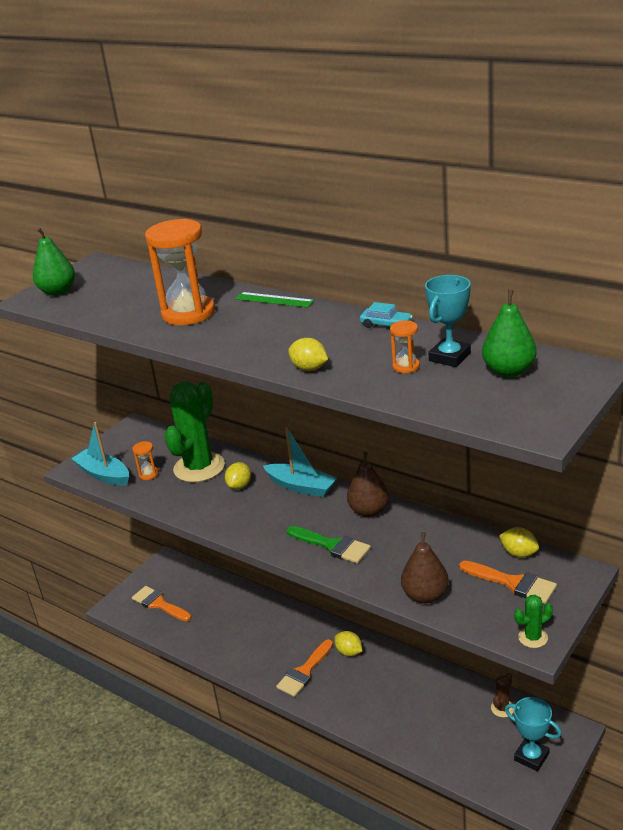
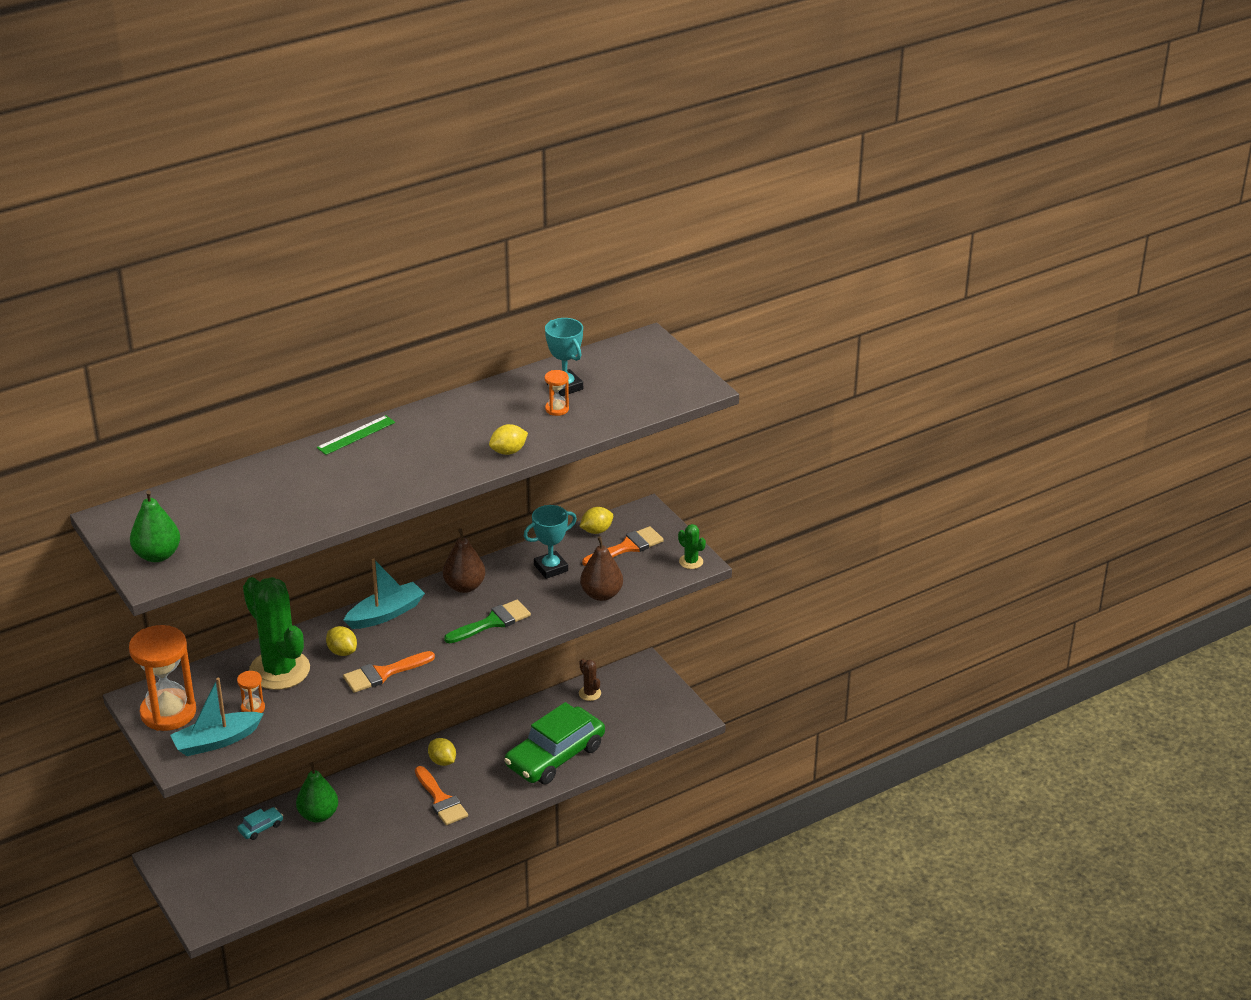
camera: 70 degrees left, 5 degrees up
orange brush [132,586,191,621] -> orange brush moved to [343,651,435,693]
orange hourglass [145,219,215,325] -> orange hourglass moved to [129,625,196,731]
yellow lemon [334,631,362,656] -> yellow lemon turned 75 degrees clockwise [428,738,456,766]
turquoise car [360,302,413,328] -> turquoise car moved to [237,807,283,840]
green pear [482,290,537,378] -> green pear moved to [296,762,338,823]
turquoise trophy [505,697,561,772] -> turquoise trophy moved to [524,505,577,579]
green cactus [514,595,553,648] -> green cactus turned 45 degrees counterclockwise [678,524,706,569]
none -> green car [504,702,605,784]

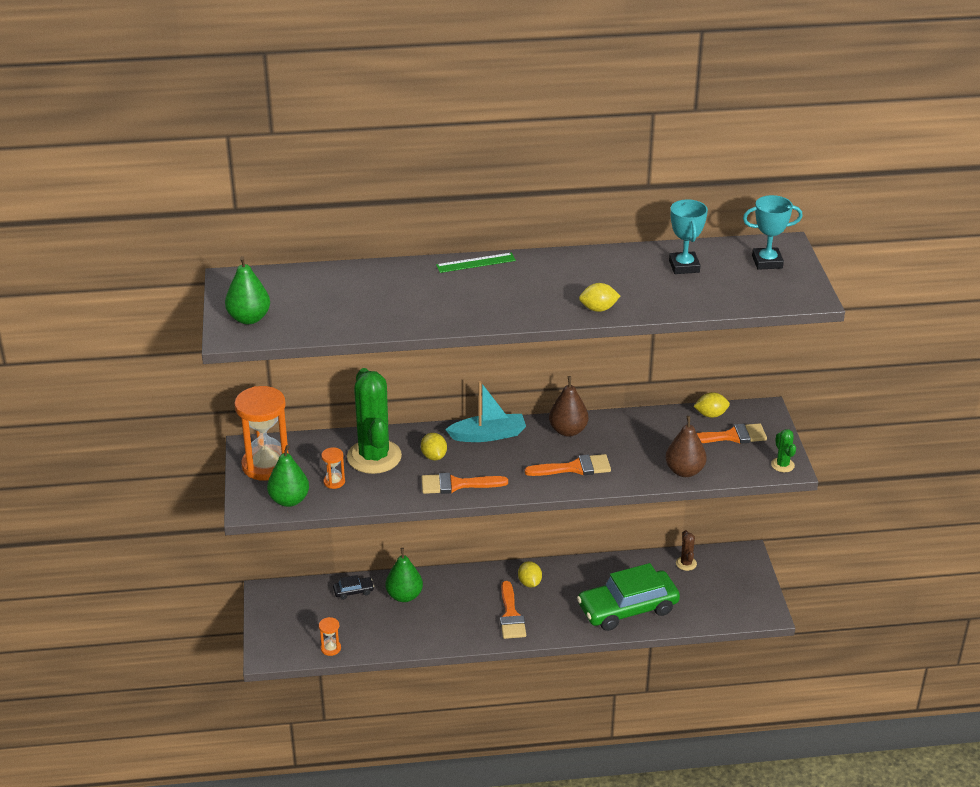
camera: 25 degrees right, 0 degrees up
turquoise boat [170,678,264,756] -> green pear [267,445,309,507]
turquoise car [237,807,283,840] -> black car [333,575,374,600]
green brush [444,600,531,643] -> orange brush [525,454,611,476]
turquoise trophy [524,505,577,579] -> turquoise trophy moved to [743,195,803,270]
orange hourglass [545,370,569,416] -> orange hourglass moved to [319,617,341,656]

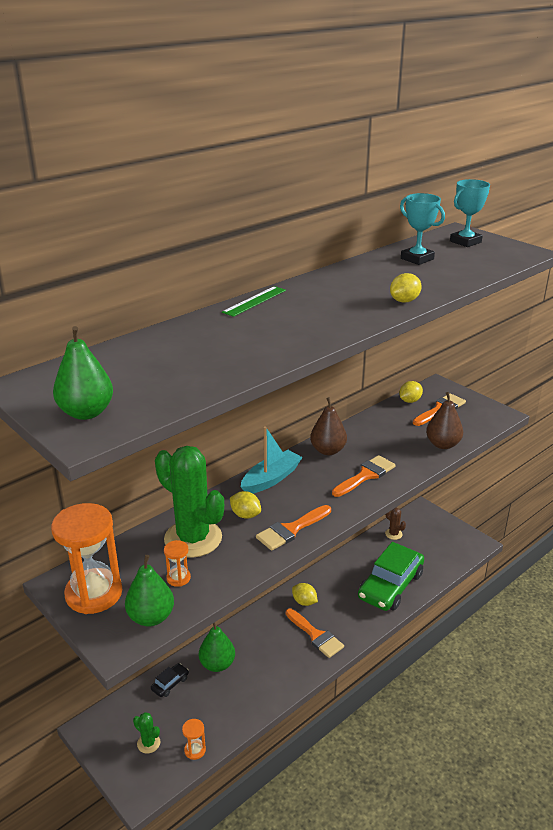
camera: 35 degrees left, 5 degrees down
green cactus [771,429,796,472] -> green cactus moved to [133,712,161,754]

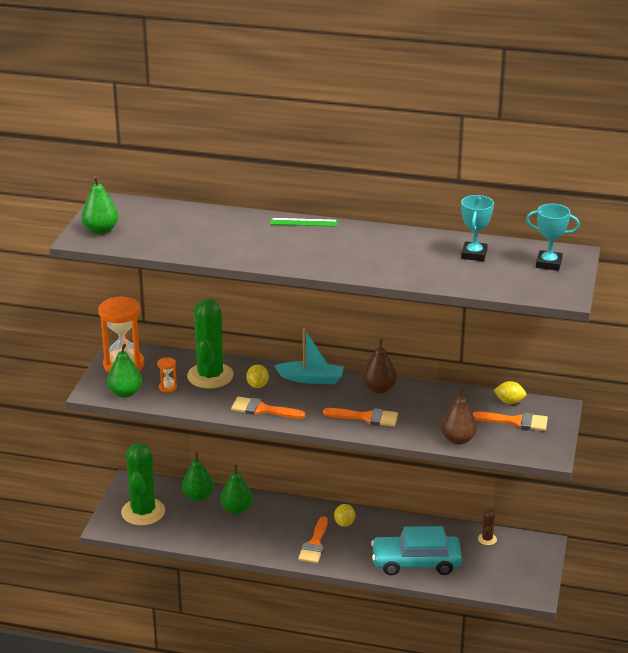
camera: 55 degrees right, 0 degrees up
green cactus [133,712,161,754] -> green cactus [121,443,165,526], size x2.35
black car [151,663,189,697] -> green pear [182,453,214,501]
orange hourglass [182,719,206,760] -> none
green car [358,542,424,611] -> turquoise car [371,526,462,575]
yellow lemon [390,273,422,303] -> none

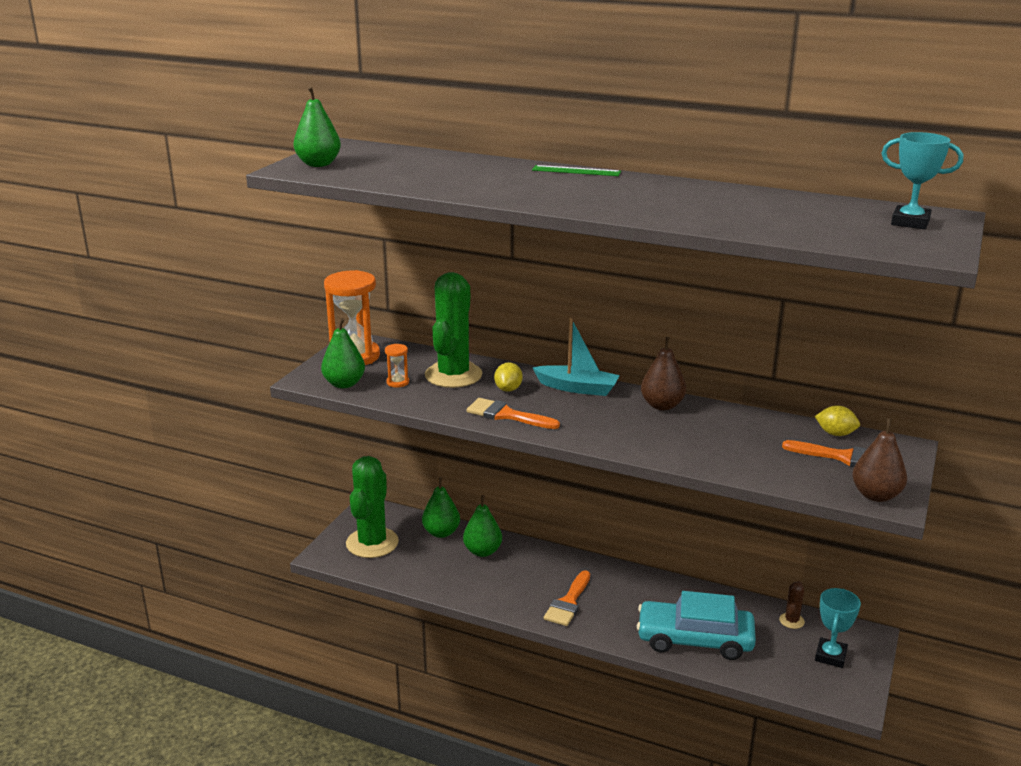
camera: 10 degrees right, 5 degrees down
orange brush [323,408,398,427] -> none
yellow lemon [334,504,355,527] -> none
brown pear [441,388,477,445] -> brown pear moved to [852,418,907,502]
turquoise trophy [461,195,494,261] -> turquoise trophy moved to [815,588,861,668]

